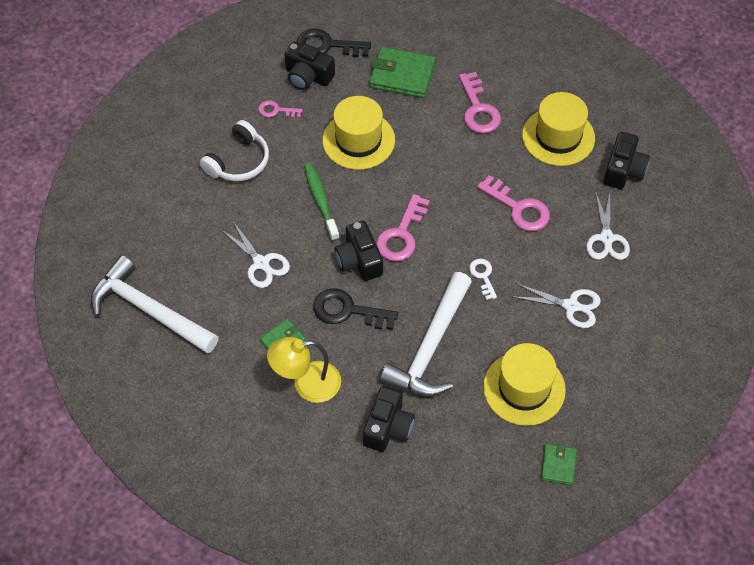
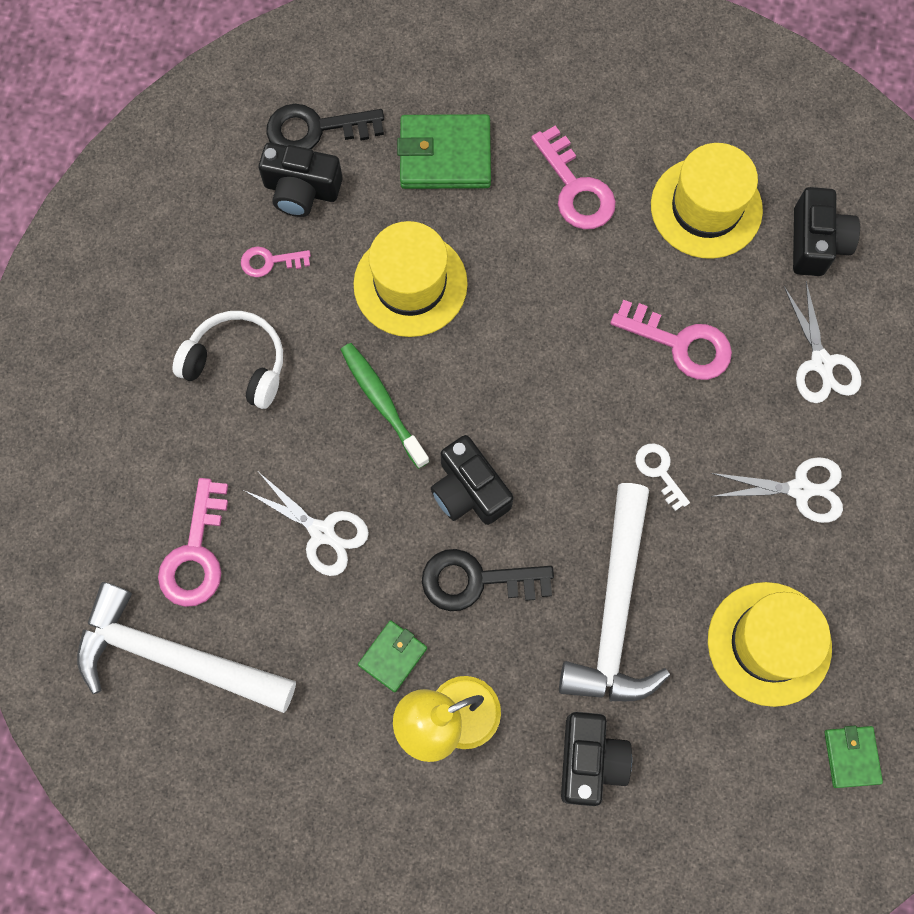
camera: 15 degrees left, 15 degrees up
white headphones [200,120,269,181] -> white headphones turned 90 degrees counterclockwise [173,311,283,409]
pink key [376,194,430,261] -> pink key moved to [158,478,228,607]

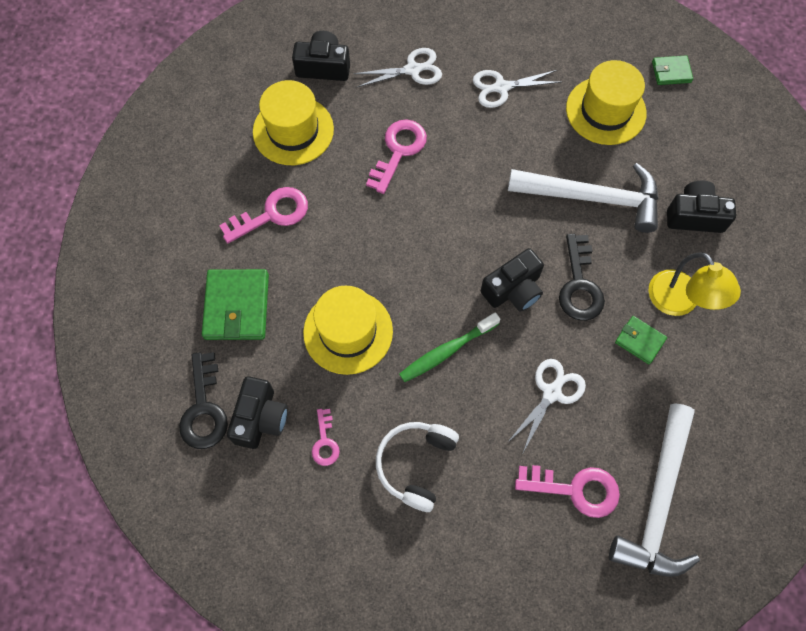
camera: 90 degrees left, 5 degrees down
white key [635,443,690,511] -> none
white scissors [710,457,843,523] -> white scissors turned 105 degrees counterclockwise [473,70,560,108]

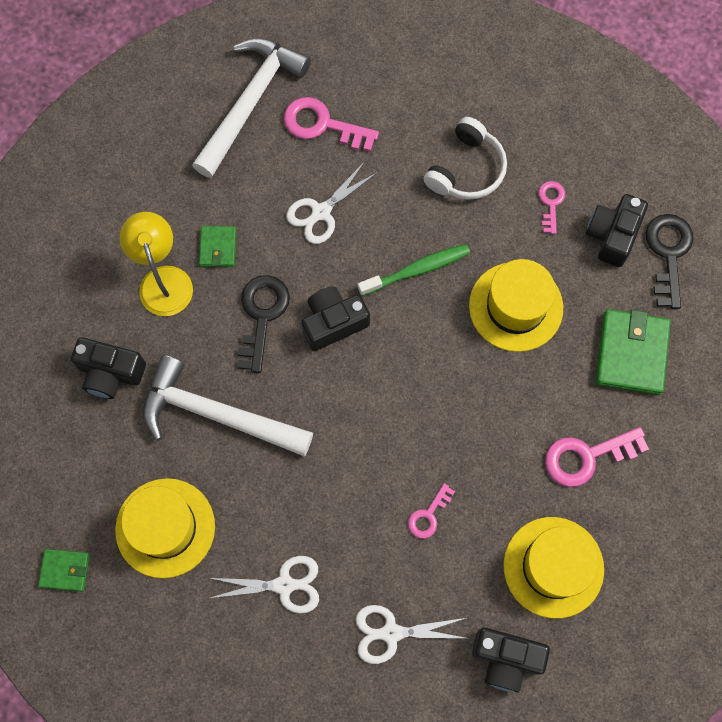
camera: 170 degrees left, 5 degrees up
pink key [366,119,427,194] -> pink key [408,483,455,539], size x0.57
green wallet [615,316,667,364] -> green wallet turned 45 degrees clockwise [199,226,236,267]

